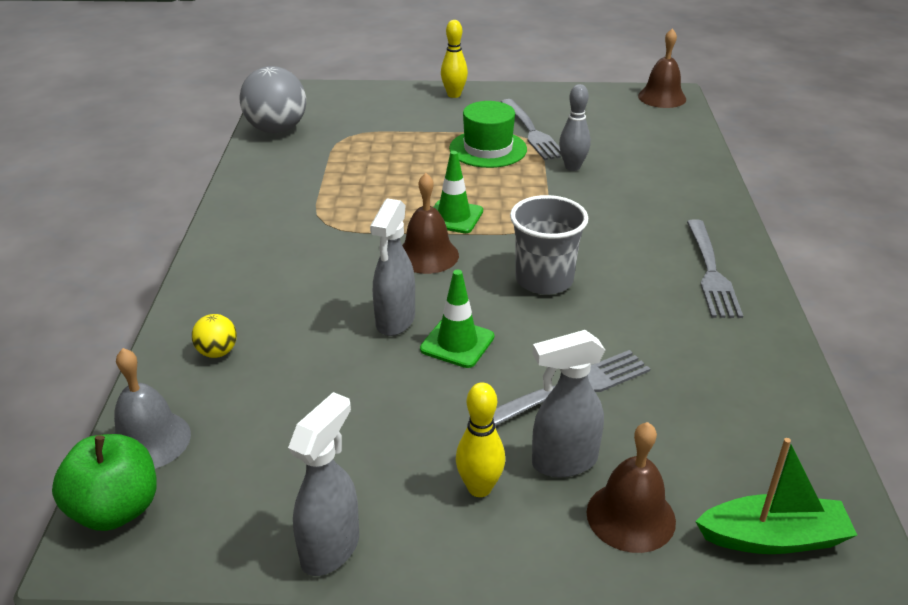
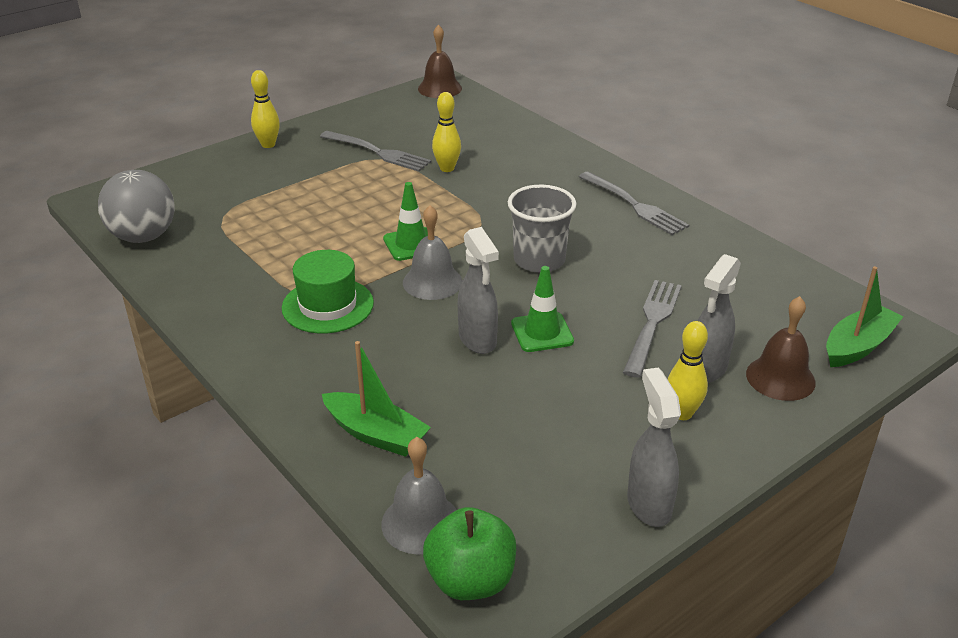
camera: 40 degrees left, 0 degrees up
yellow ball [192,314,237,358] -> green boat [322,341,431,457]
brown bell [402,173,459,274] -> grey bell [403,205,462,300]
green hat [449,101,527,168] -> green hat moved to [282,250,374,333]
grey bowling pin [559,84,591,171] -> yellow bowling pin [432,92,461,172]

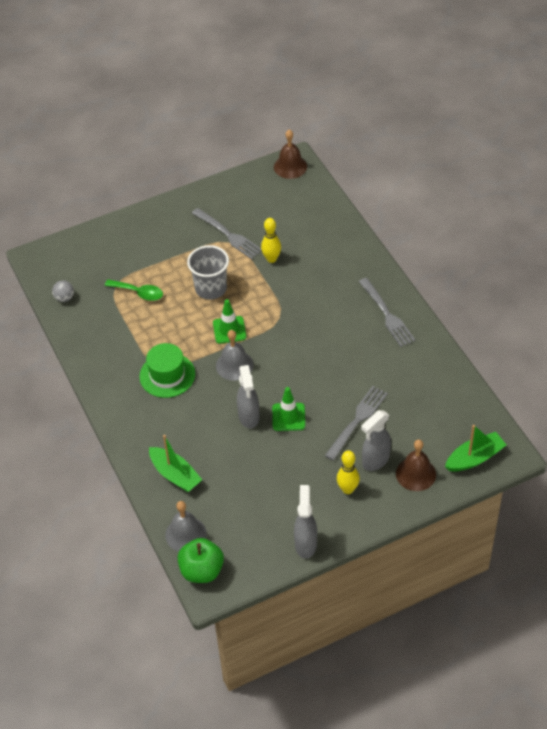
camera: 15 degrees right, 15 degrees up
grey ball [98,170,175,243] -> grey ball [52,280,74,302], size x0.47
yellow bowling pin [251,70,280,148] -> none
grey cup [508,185,577,273] -> grey cup moved to [187,245,229,300]
none -> green spoon [105,279,163,301]

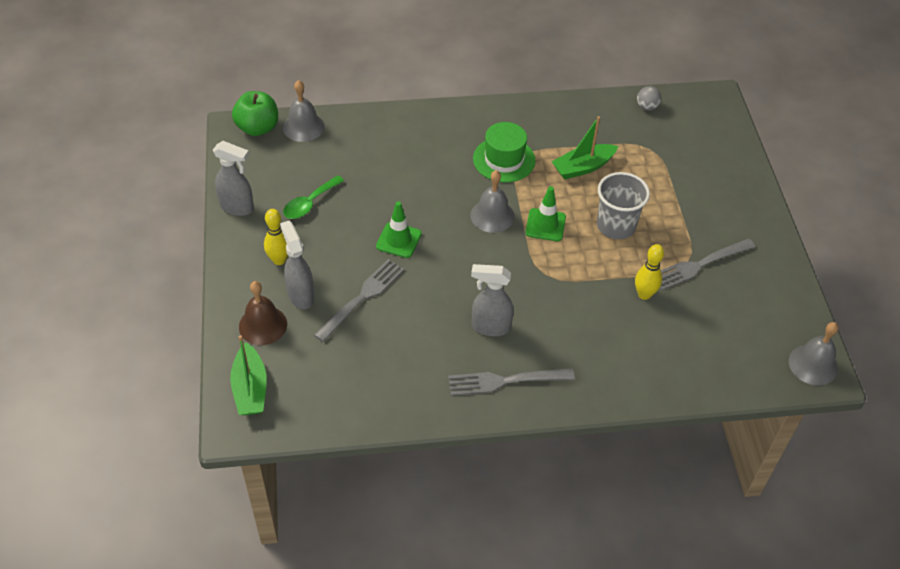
camera: 105 degrees right, 0 degrees up
green spoon [105,279,163,301] -> green spoon moved to [283,175,344,219]
green boat [149,435,202,492] -> green boat moved to [552,116,618,180]
grey spray bottle [237,365,260,428] -> grey spray bottle moved to [471,264,514,336]
brown bell [274,130,307,179] -> grey bell [789,322,839,386]
grey fork [325,386,388,460] -> grey fork turned 105 degrees counterclockwise [314,259,404,342]

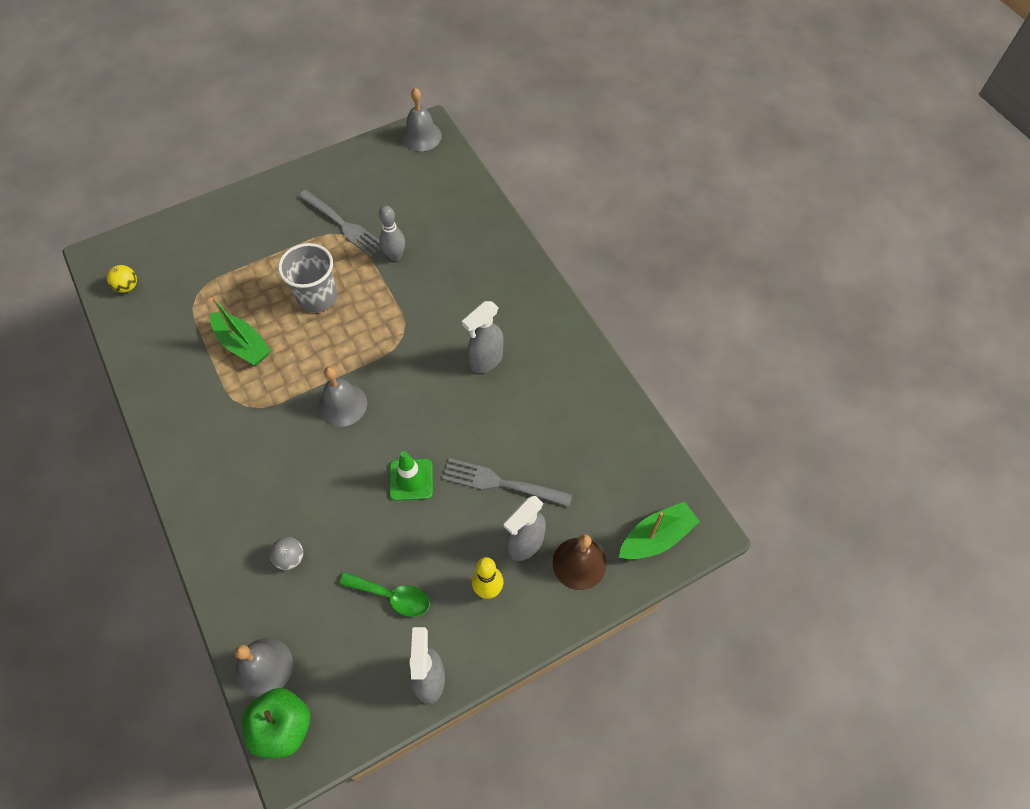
camera: 110 degrees left, 10 degrees up
grey fork [448,368,575,396] -> none
grey spray bottle [471,264,514,336] -> grey spray bottle turned 60 degrees clockwise [462,301,503,373]
green hat [473,122,535,182] -> none
green traffic cone [525,186,566,241] -> none
yellow bowling pin [635,244,664,300] -> grey bowling pin [379,206,405,261]
grey ball [637,86,662,111] -> grey ball moved to [270,537,303,570]
none -> yellow ball [107,265,137,293]

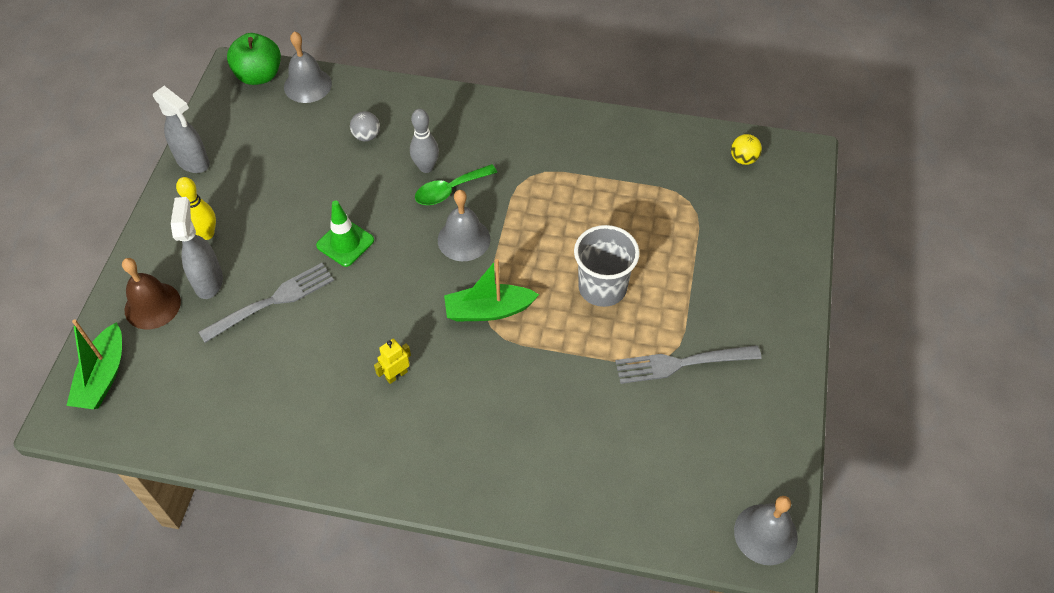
camera: 130 degrees right, 5 degrees down
green boat [210,297,271,365] -> green boat moved to [444,259,539,322]
green spoon [339,572,430,617] -> green spoon moved to [415,164,497,205]
grey bowling pin [379,206,405,261] -> grey bowling pin moved to [410,109,439,173]
grey spray bottle [462,301,503,373] -> yellow robot [374,339,411,384]

